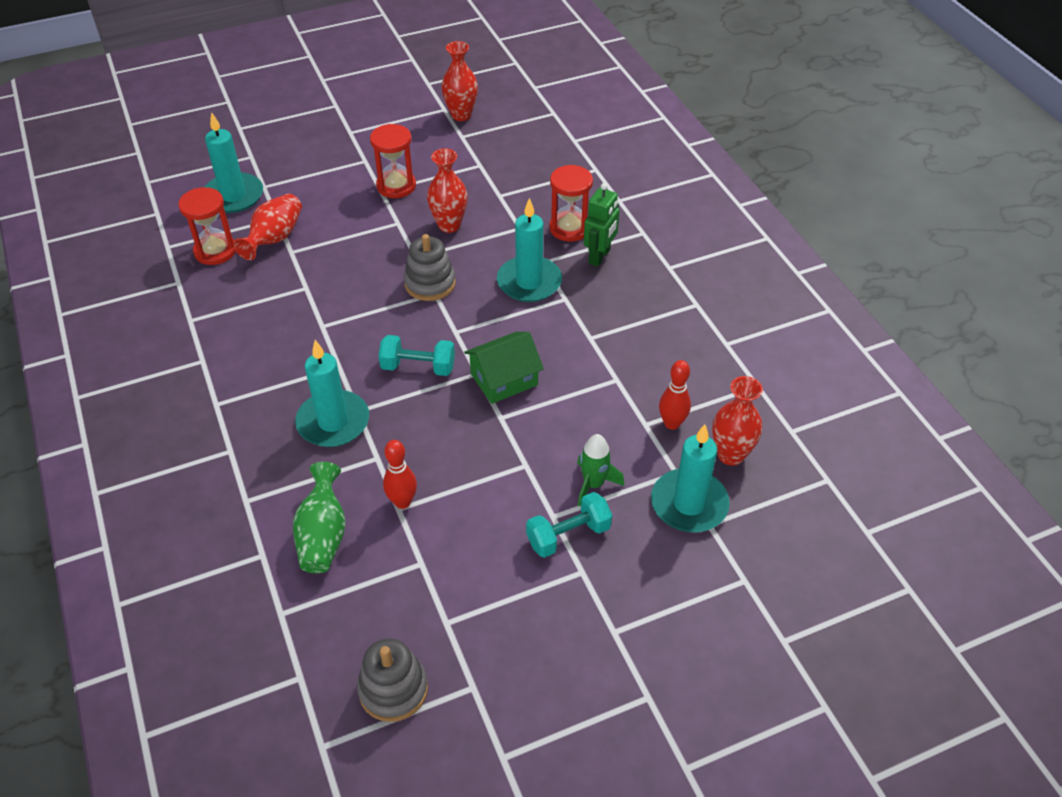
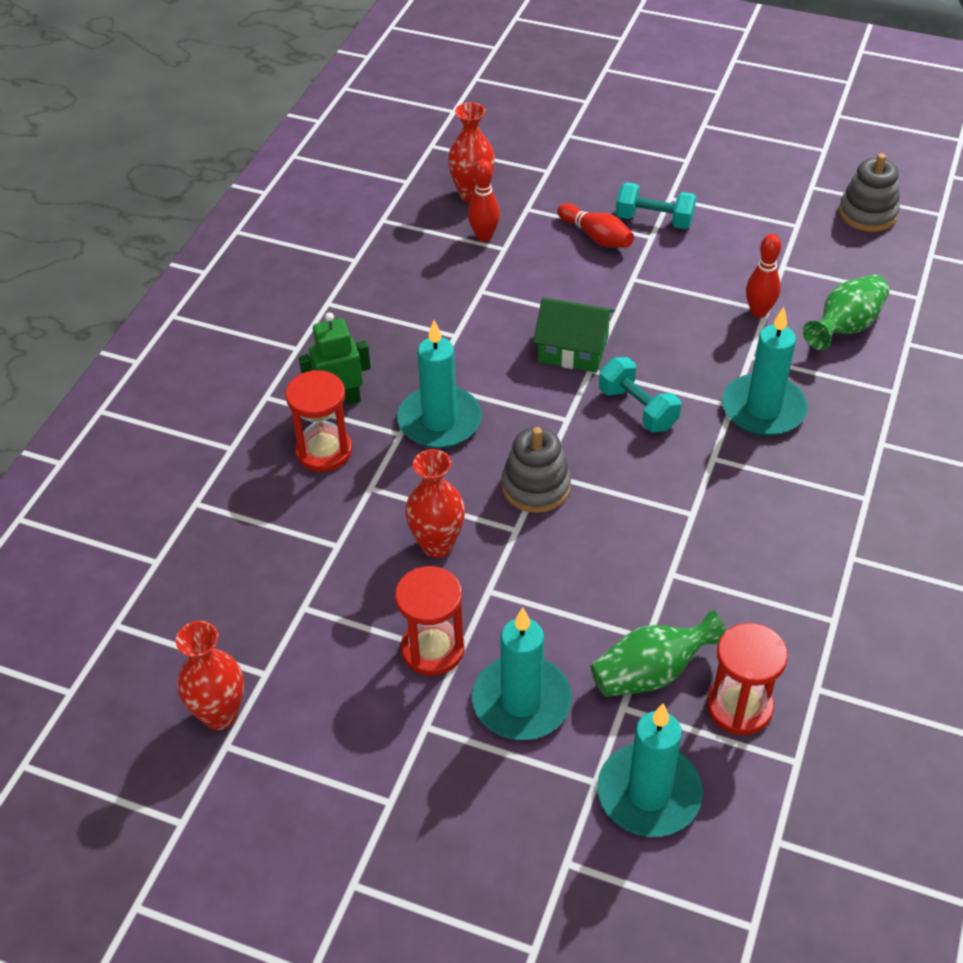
camera: 135 degrees left, 0 degrees up
red vase [234,194,302,260] -> green vase [590,609,726,697]
green rocket [577,434,624,506] -> red bowling pin [557,203,634,248]
turquoise candle [651,424,730,532] -> turquoise candle moved to [472,607,572,740]

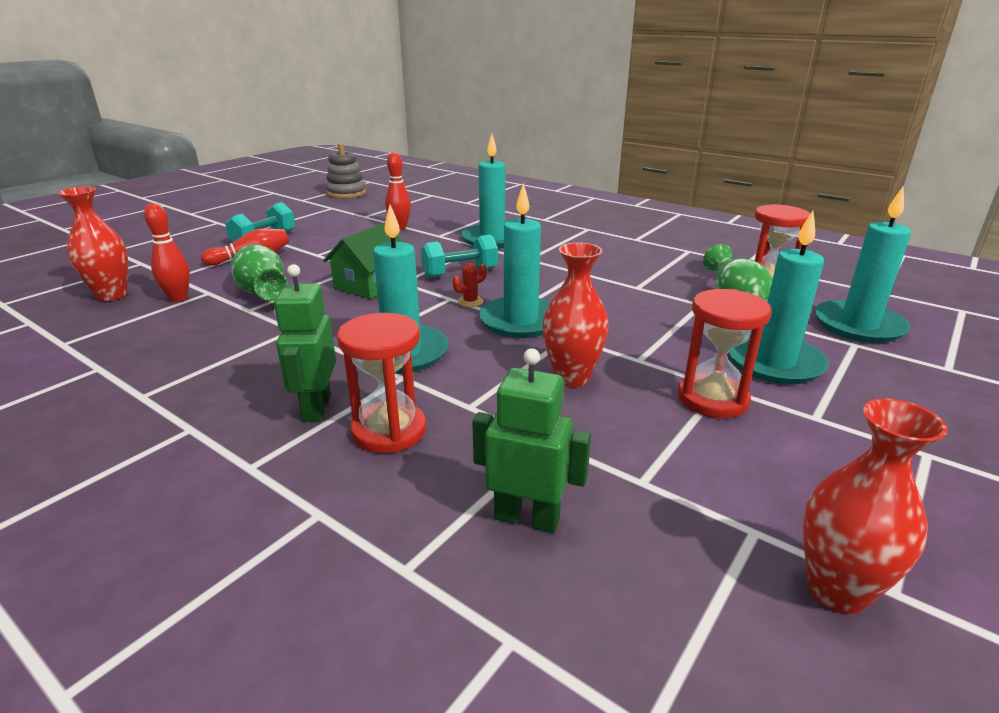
camera: 75 degrees left, 20 degrees down
grey stacking toy [502,427,571,513] -> turquoise candle [479,183,550,338]
green vase [803,275,889,350] -> green vase moved to [231,244,288,301]
none -> red cactus [453,263,487,307]
none -> green robot [472,348,591,533]

